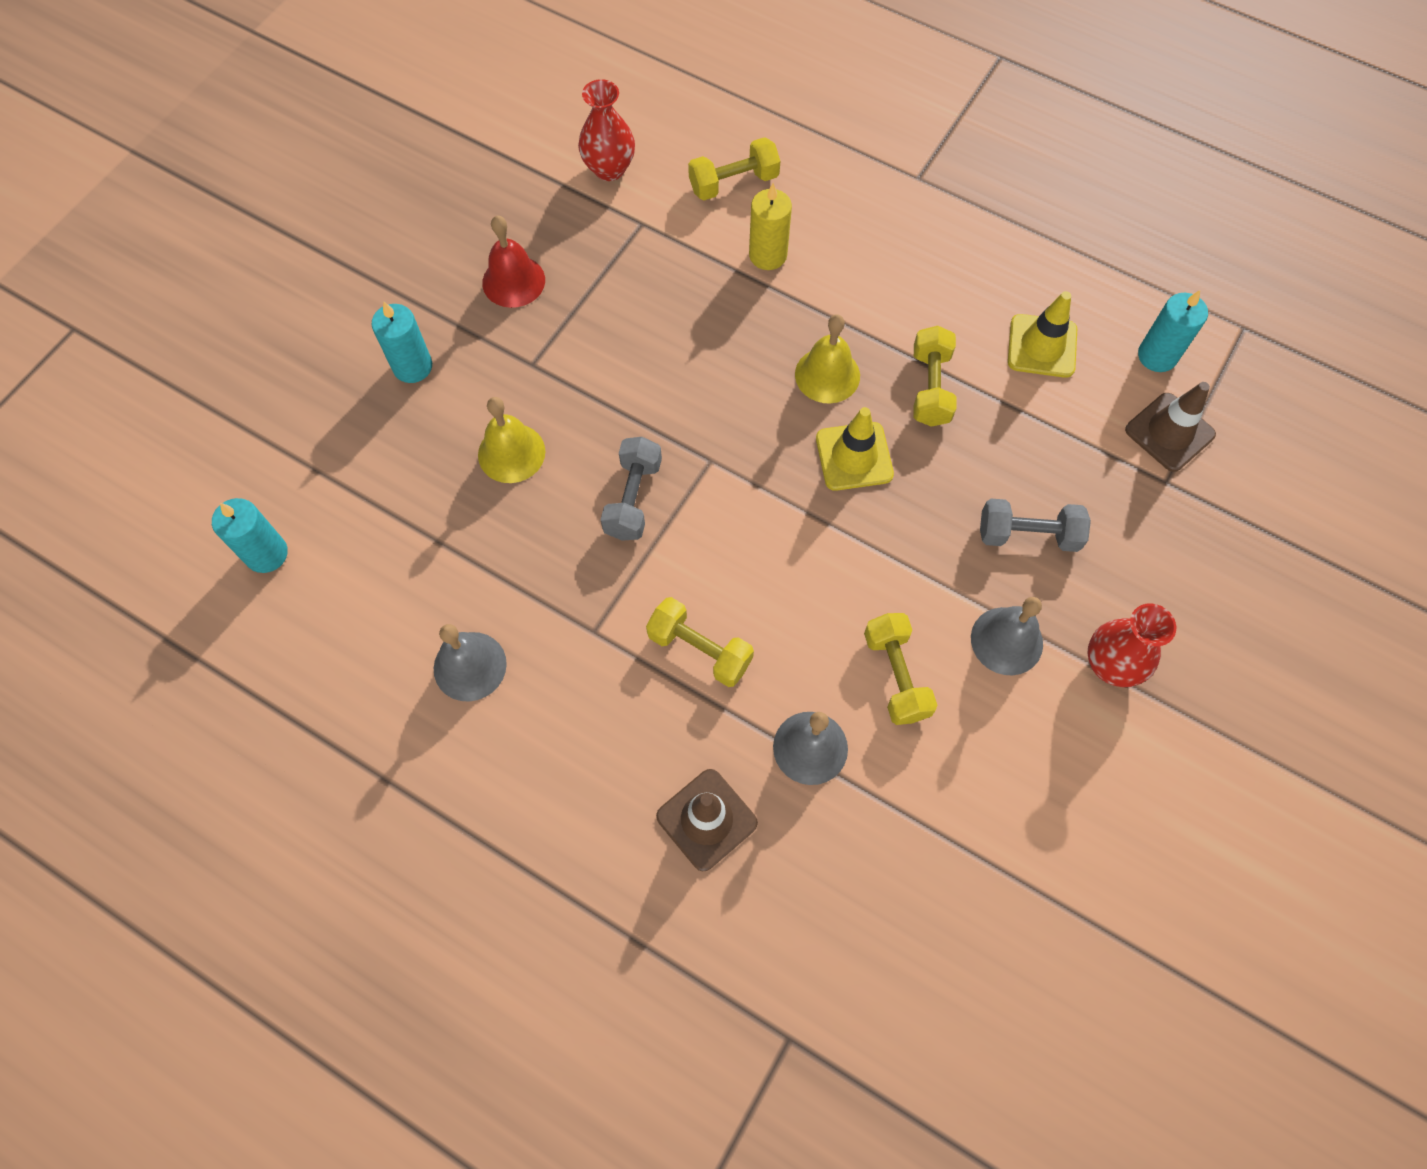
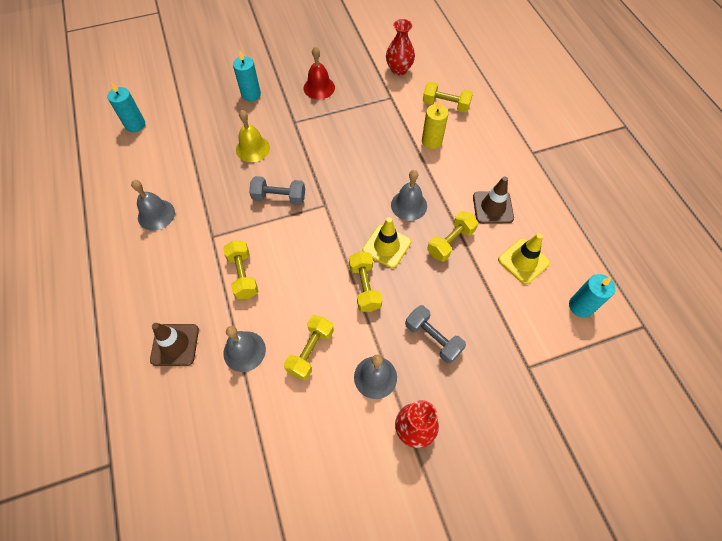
camera: 40 degrees right, 5 degrees down
grey dumbbell [600,437,662,541] -> grey dumbbell turned 45 degrees clockwise [249,176,305,205]
yellow bell [795,314,860,404] -> grey bell [391,170,427,221]
brown traffic cone [1125,382,1216,472] -> brown traffic cone moved to [473,176,514,224]
none -> yellow dumbbell [349,252,382,312]

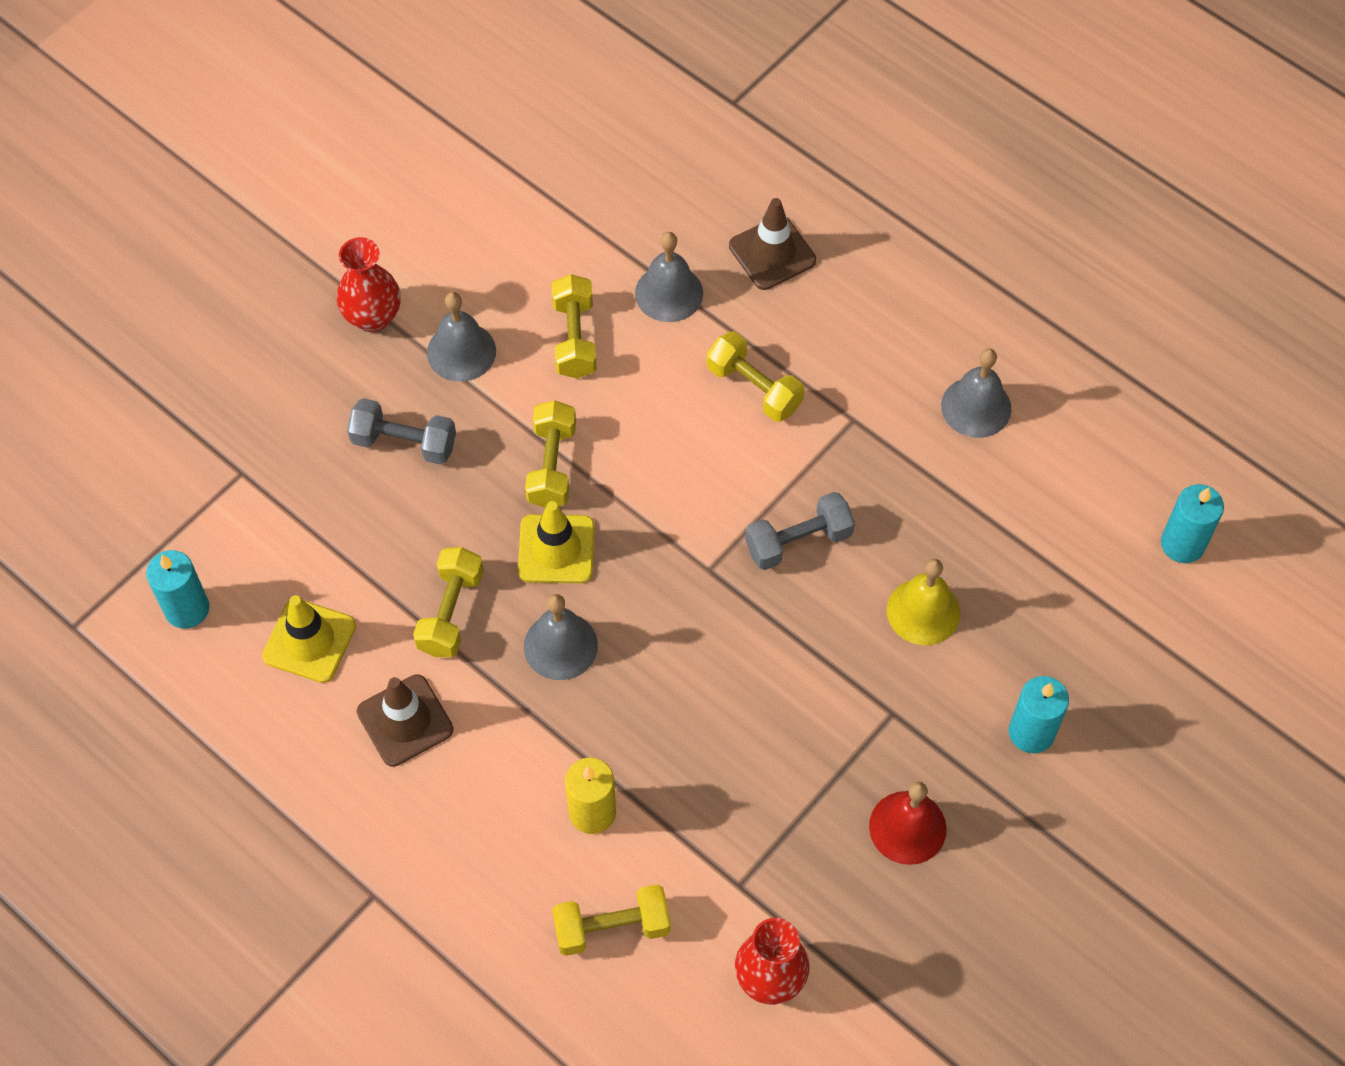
camera: 150 degrees right, 0 degrees up
yellow dumbbell [349,252,382,312] -> yellow dumbbell turned 45 degrees clockwise [525,400,576,508]

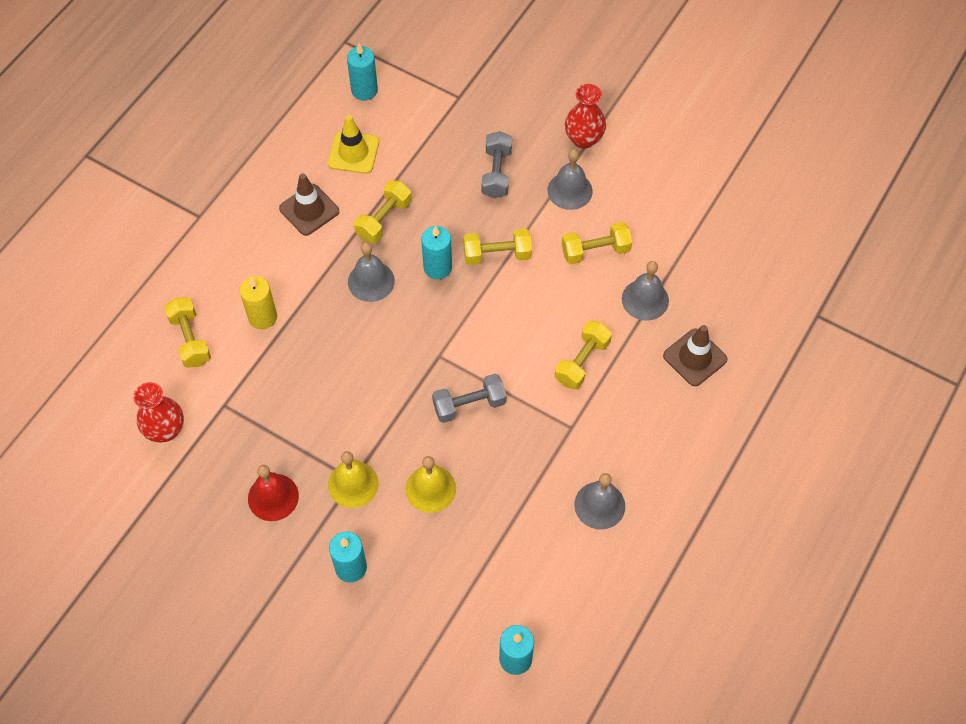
camera: 80 degrees right, 0 degrees up
yellow dumbbell [413,547,484,657] -> yellow dumbbell turned 60 degrees counterclockwise [354,180,412,243]
yellow traffic cone [518,501,595,583] -> turquoise candle [421,226,452,279]
grey dumbbell [745,492,855,570] -> grey dumbbell turned 75 degrees counterclockwise [432,374,507,423]
none -> yellow bell [328,451,378,508]

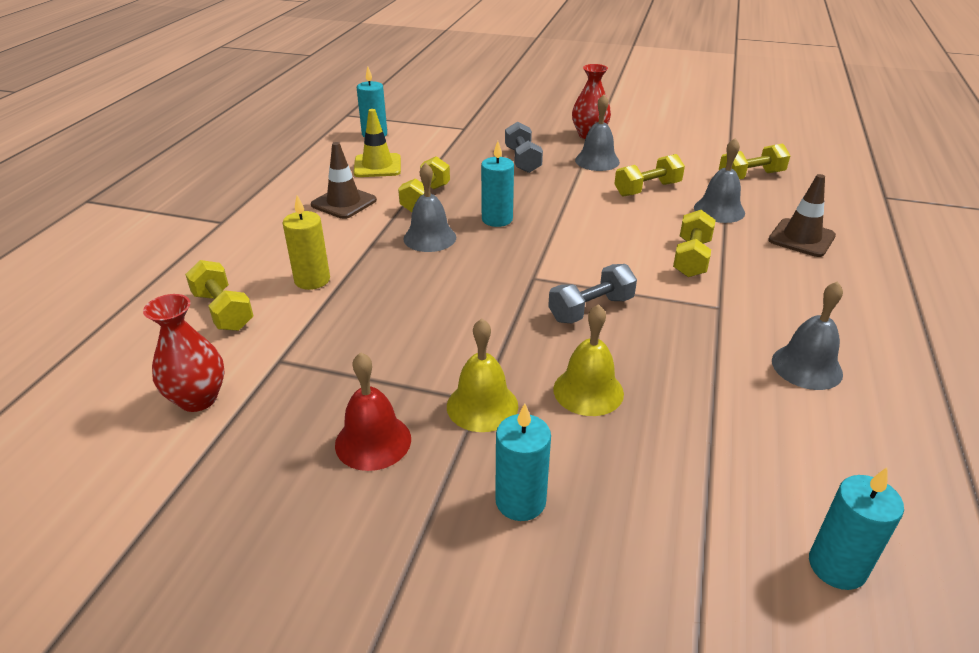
camera: 15 degrees left, 25 degrees down
yellow dumbbell [463,229,532,265] -> yellow dumbbell moved to [719,143,790,179]

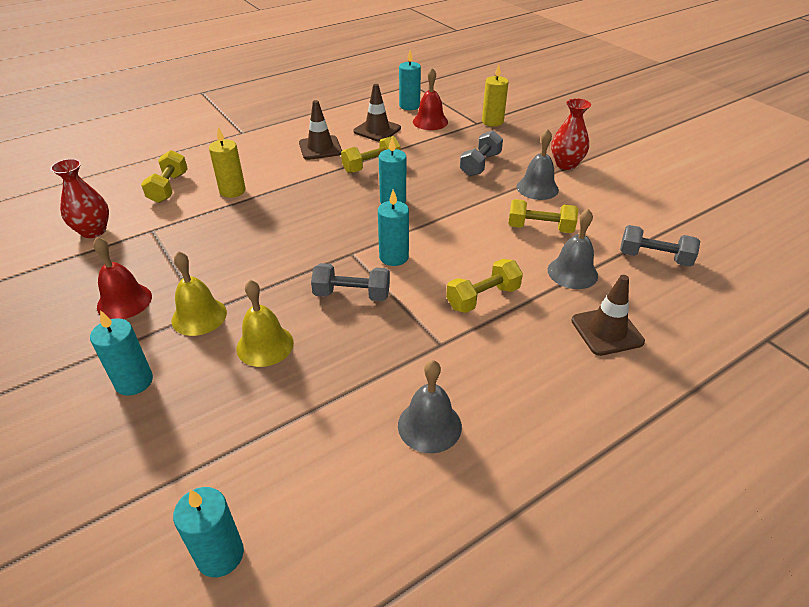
camera: 40 degrees right, 5 degrees up
yellow traffic cone [354,109,401,177] -> brown traffic cone [353,84,401,142]
grey bell [403,163,456,252] -> none
yellow dumbbell [719,143,790,179] -> grey dumbbell [620,225,700,267]
none -> turquoise candle [378,190,409,266]
none -> red bell [413,68,448,130]
none -> yellow candle [482,64,509,127]

